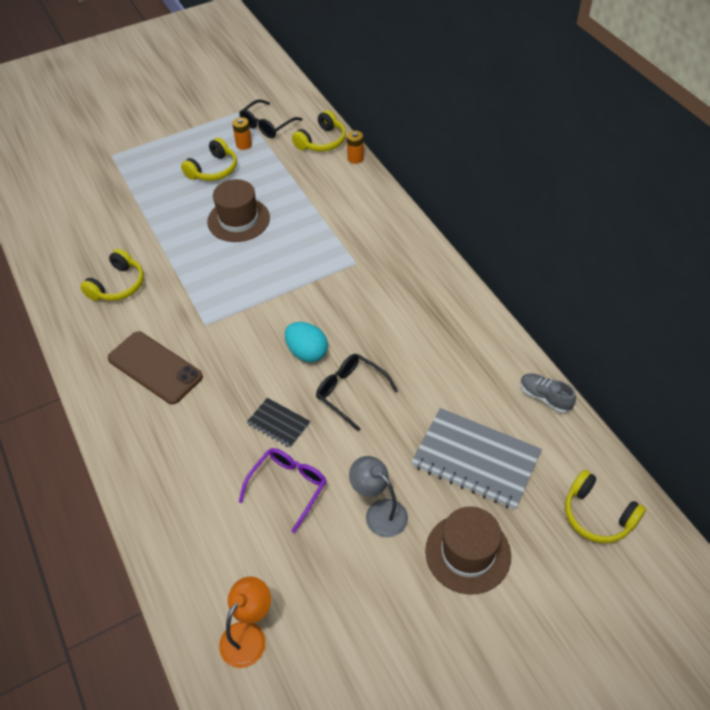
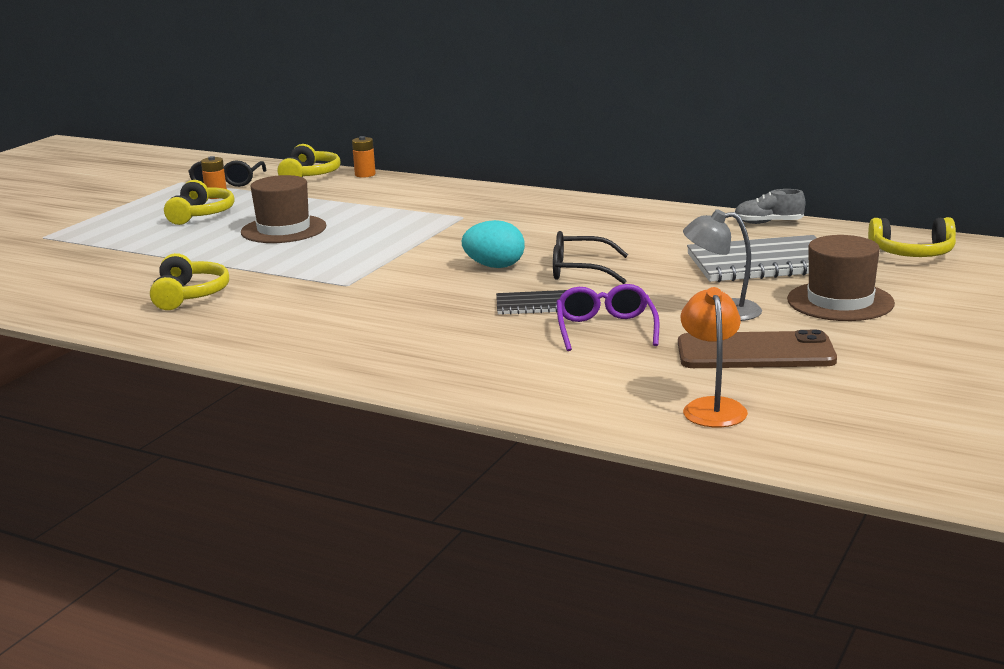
camera: 35 degrees left, 30 degrees down
brown phone [108,331,203,404] -> brown phone moved to [678,330,837,368]

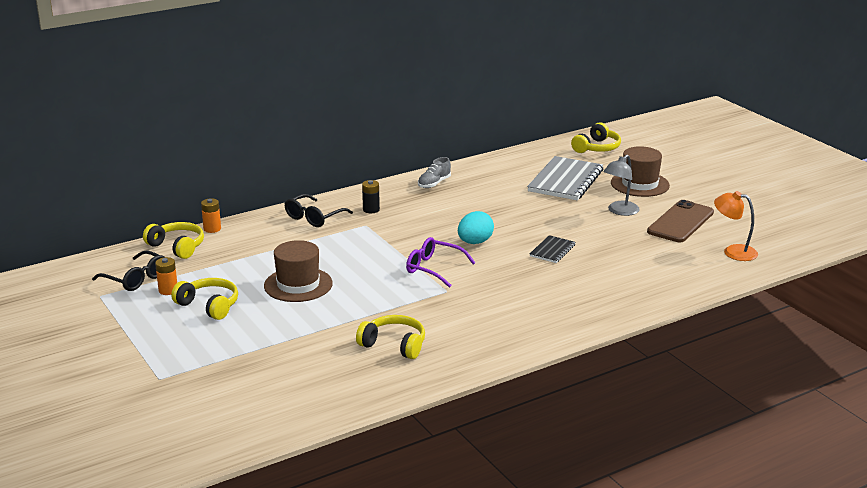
camera: 60 degrees left, 5 degrees up
black glasses [553,231,628,284] -> black glasses moved to [284,194,353,227]
purple glasses [556,284,660,351] -> purple glasses moved to [406,237,475,288]
grey shoe [735,189,805,224] -> grey shoe moved to [418,157,451,188]
none -> black battery [362,180,380,213]

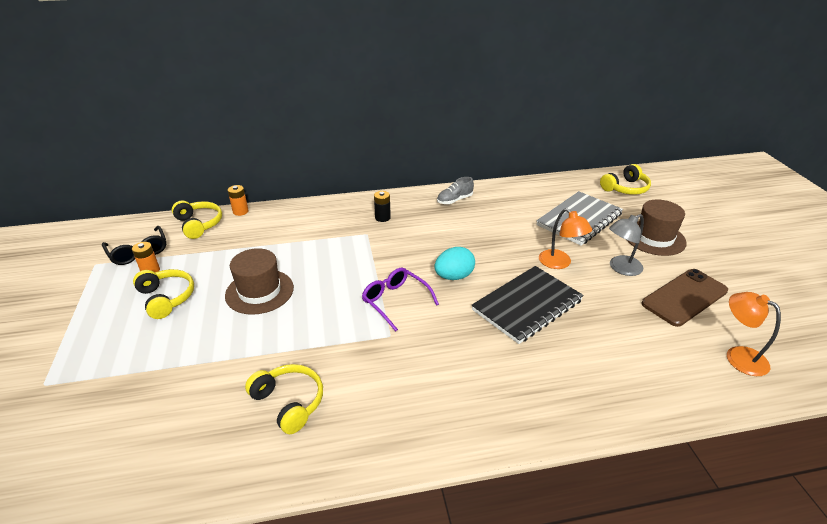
camera: 20 degrees right, 10 degrees up
black glasses [284,194,353,227] -> none
black notebook [530,235,576,263] -> black notebook [471,266,584,344], size x1.99
none -> orange lamp [539,208,592,269]

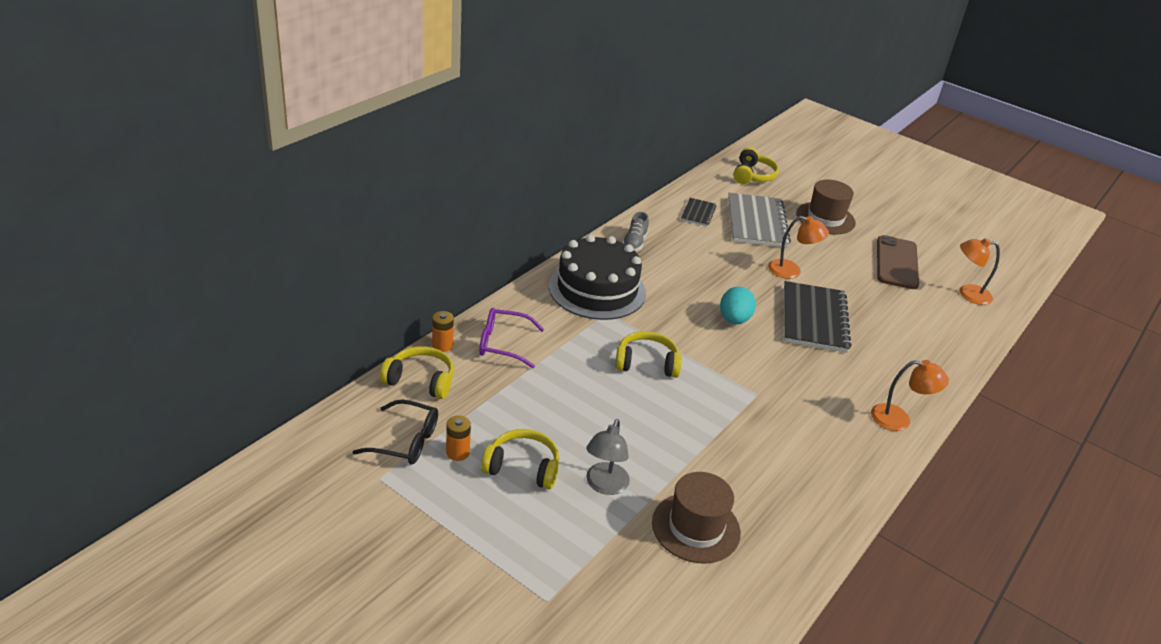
camera: 45 degrees left, 0 degrees up
brown hat [225,248,294,315] -> brown hat moved to [652,472,741,563]
yellow headphones [245,364,323,434] -> yellow headphones moved to [615,331,682,378]
purple glasses [362,268,439,332] -> purple glasses moved to [479,308,544,368]
black battery [374,191,391,222] -> black cake [549,234,646,320]
grey lamp [609,214,644,276] -> grey lamp moved to [586,419,630,495]
none -> black notebook [681,198,717,226]
none -> orange lamp [871,360,949,431]

